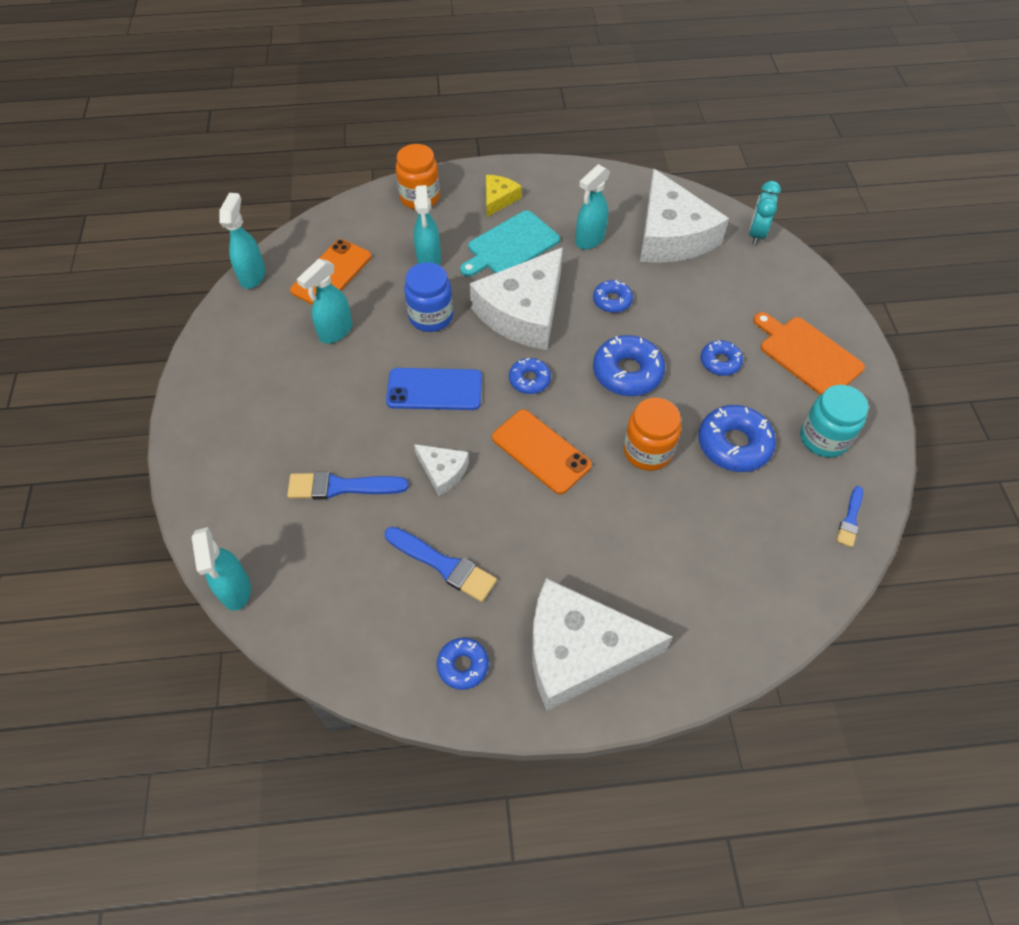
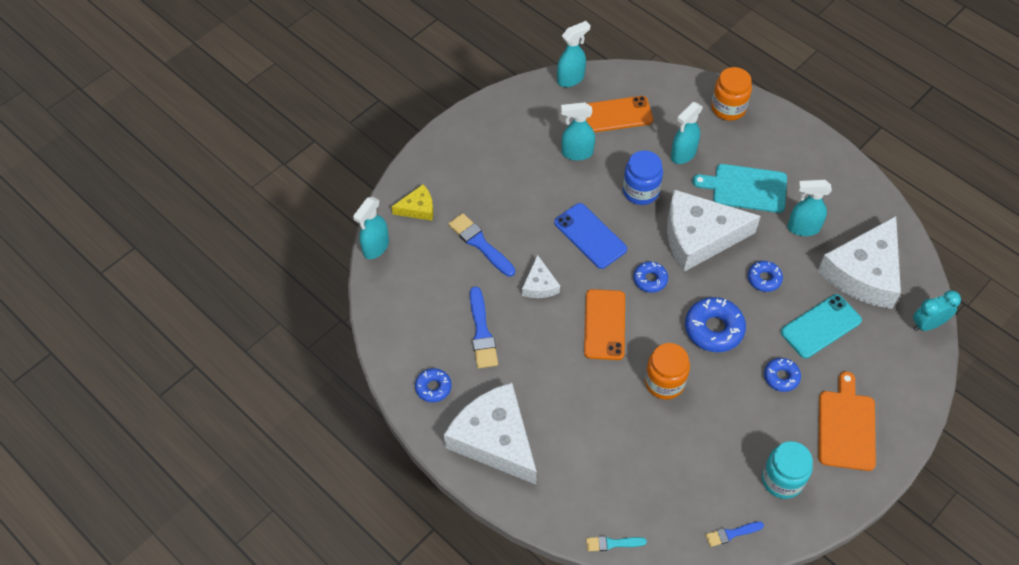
camera: 50 degrees right, 0 degrees up
yellow cheese [486,175,522,217] -> yellow cheese moved to [392,185,433,221]
blue donut [698,405,776,472] -> none
none -> turquoise brush [586,536,647,551]
none -> turquoise phone [781,294,862,359]

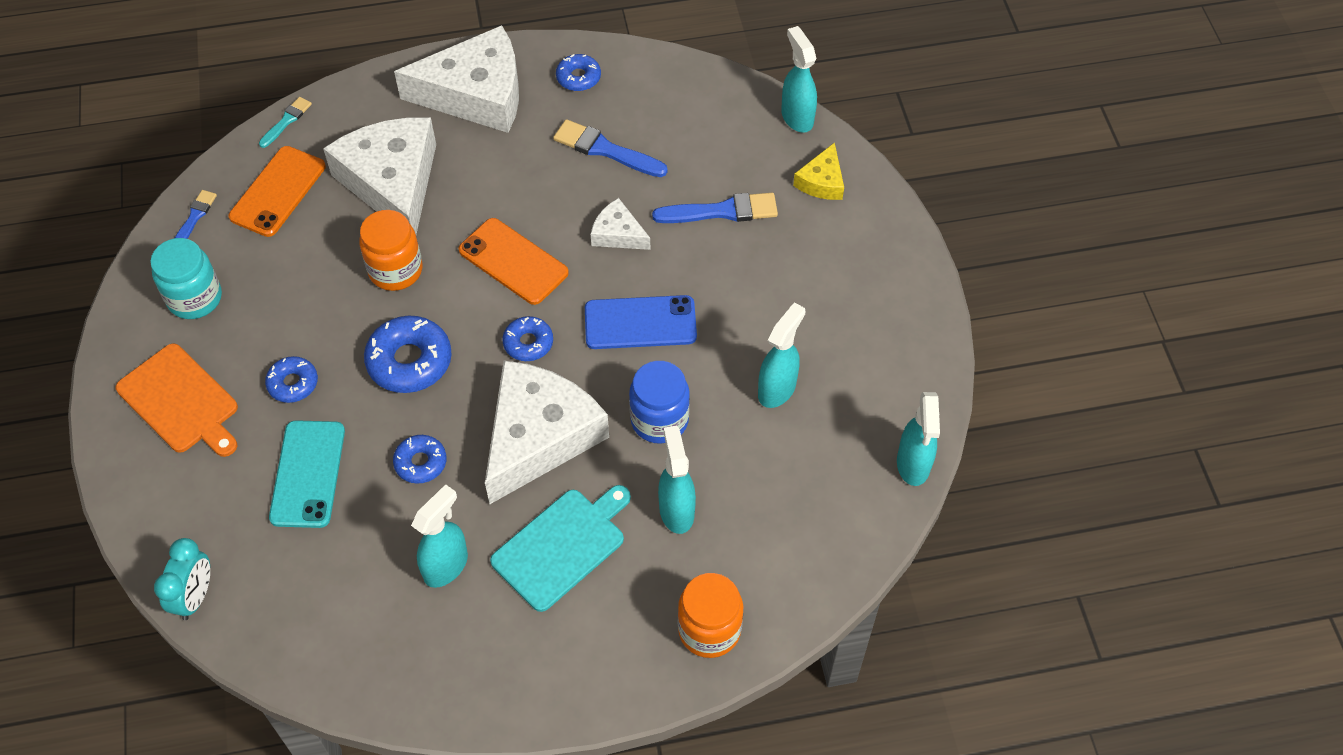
camera: 125 degrees right, 0 degrees up
orange phone [586,96,653,132] -> orange phone moved to [229,146,326,237]
white cheese [818,216,901,309] -> white cheese moved to [323,117,436,234]

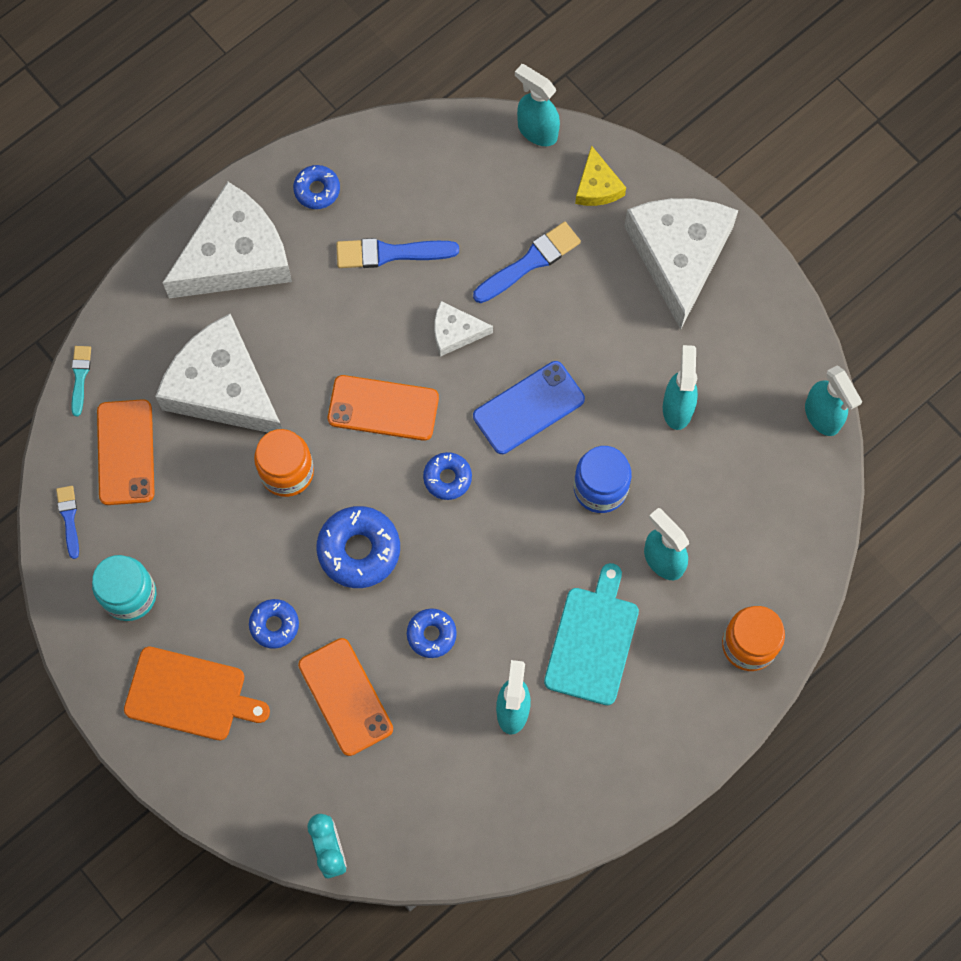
camera: 30 degrees left, 15 degrees up
turquoise phone [269,420,345,528] -> orange phone [298,638,393,756]
white cheese [485,360,609,504] -> white cheese moved to [624,198,738,330]

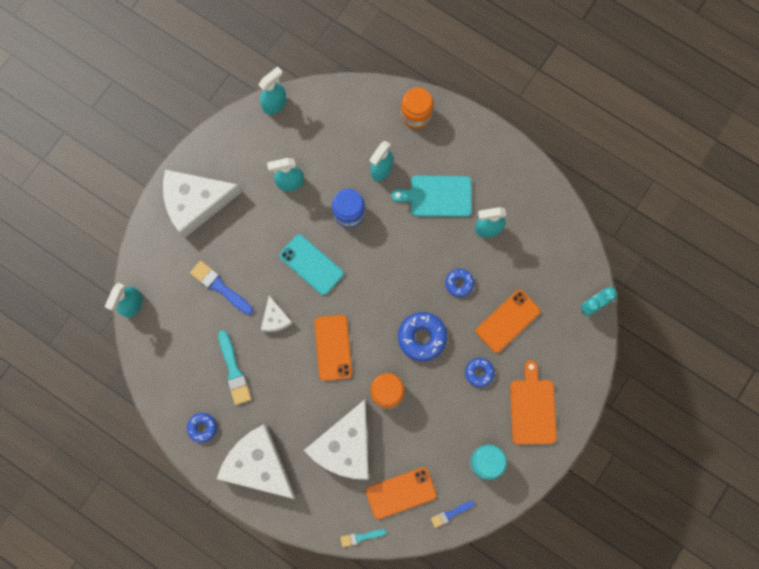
camera: 105 degrees left, 5 degrees up
blue brush [336,238,459,268] -> turquoise brush [218,330,251,405]
blue donut [423,452,472,500] -> none
blue phone [473,361,585,454] -> turquoise phone [279,234,344,295]
yellow cheese [575,145,626,206] -> none

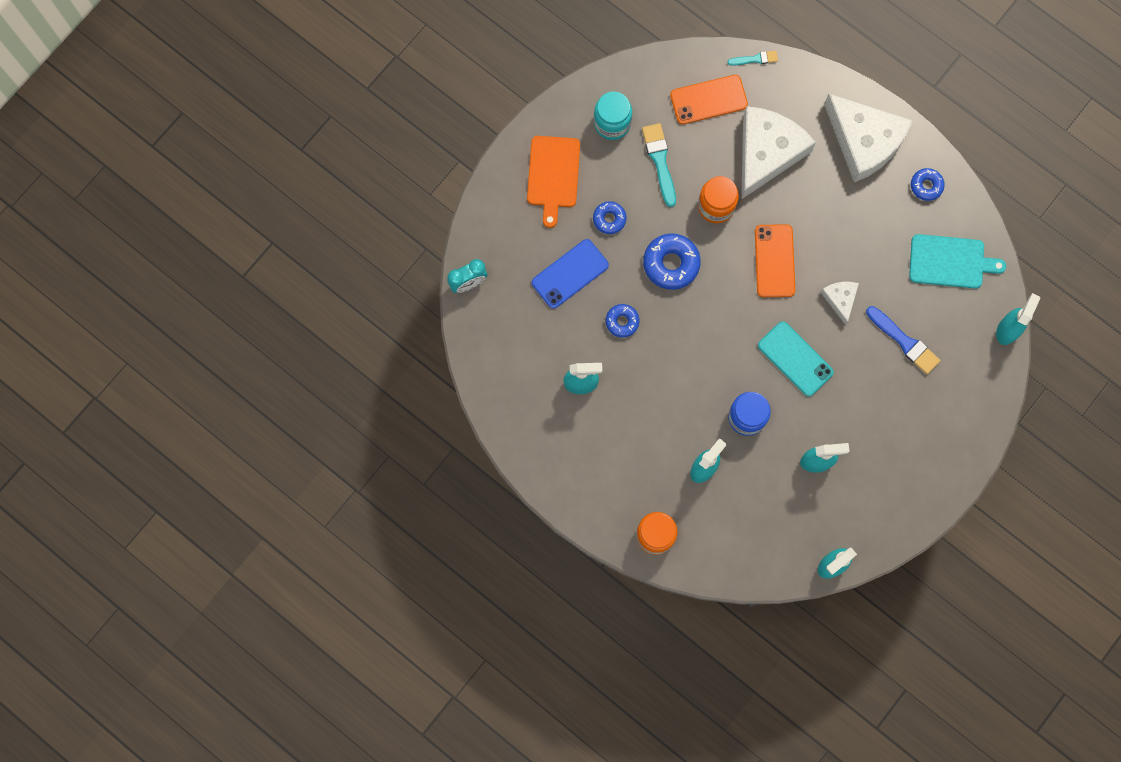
camera: 175 degrees left, 0 degrees up
white cheese [163,170,242,239] -> none
turquoise brush [218,330,251,405] -> turquoise brush moved to [642,123,676,207]
turquoise cutting board [392,175,472,217] -> turquoise cutting board moved to [909,234,1006,289]
blue brush [431,501,474,528] -> none
orange phone [476,290,540,353] -> blue phone [532,239,609,309]

